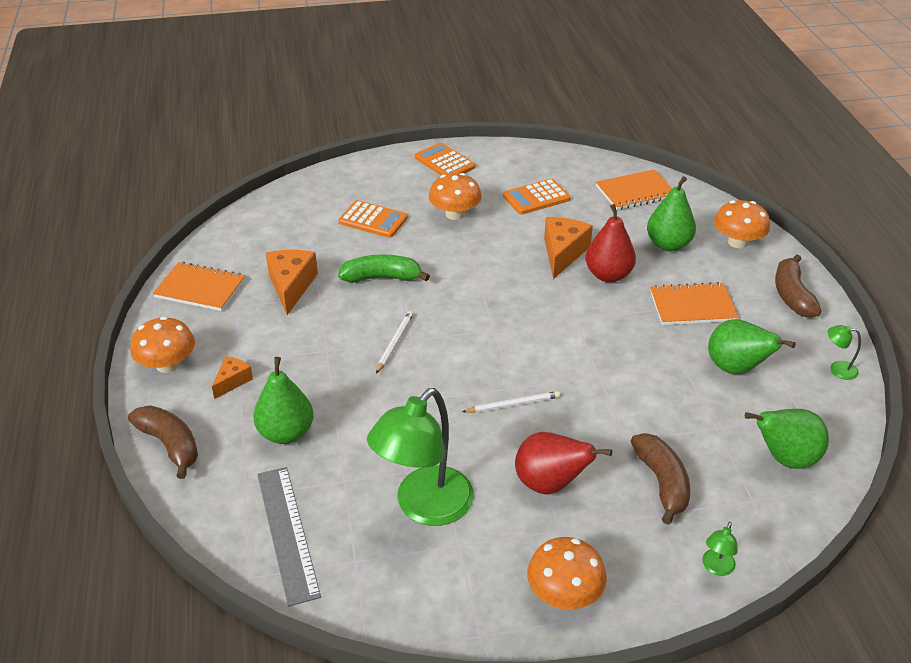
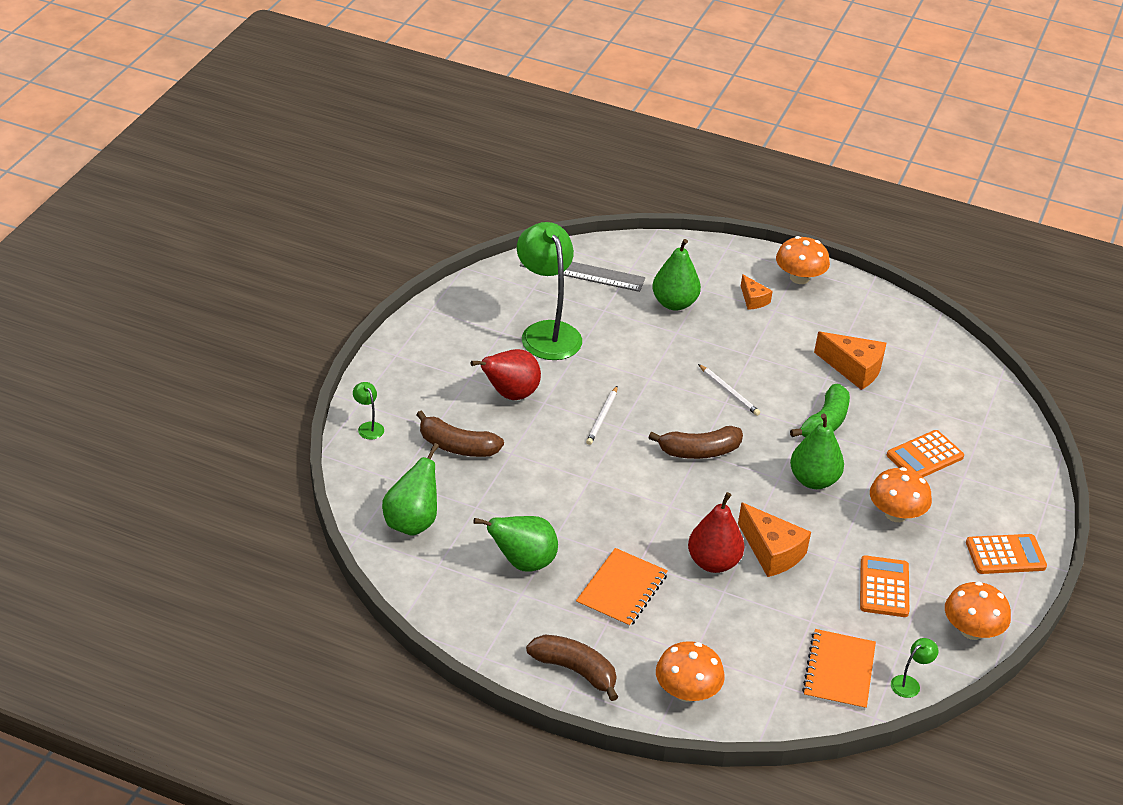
camera: 120 degrees right, 0 degrees up
brown banana [128,405,198,479] -> brown banana moved to [648,426,743,459]
orange notebook [153,262,245,311] -> none
orange mushroom [527,537,607,609] -> orange mushroom moved to [945,581,1011,640]
green pear [647,176,696,251] -> green pear moved to [790,414,844,489]
green lamp [828,325,861,380] -> green lamp moved to [891,638,938,698]

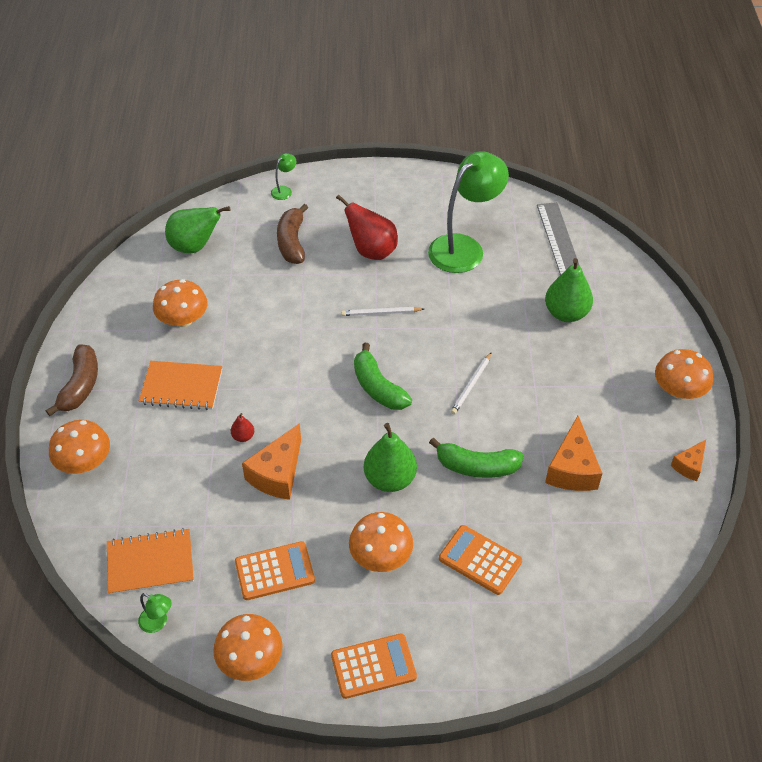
camera: 70 degrees right, 10 degrees up
green pear [474,516,558,572] -> orange mushroom [153,279,208,327]
brown banana [648,426,743,459] -> green banana [354,343,412,410]
red pear [688,492,744,573] -> red pear [231,413,254,442], size x0.46
orange cheese [741,274,773,310] -> orange cheese moved to [670,440,706,481]
orange calculator [966,534,1047,574] -> orange calculator turned 75 degrees counterclockwise [331,634,417,699]

